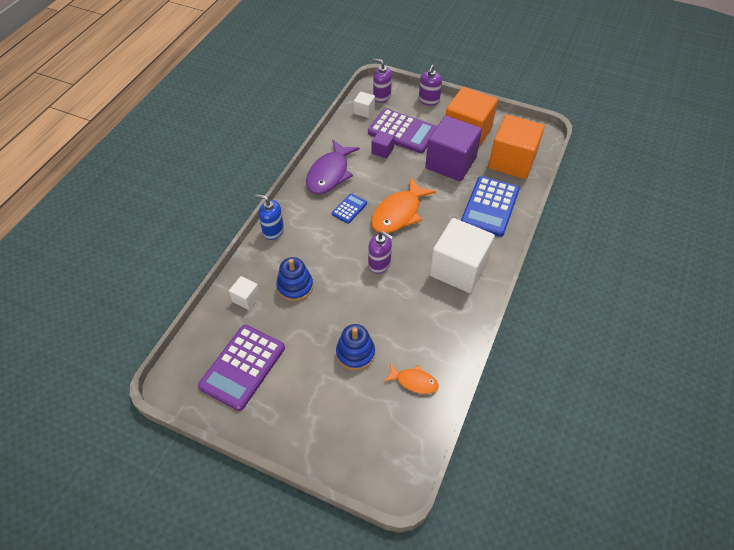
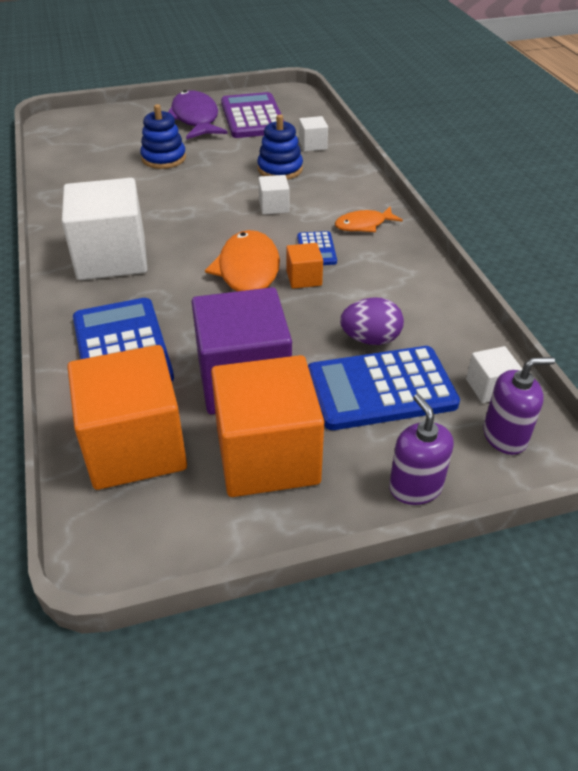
camera: 140 degrees right, 10 degrees down
blue soap dispenser [255,194,284,240] -> none
purple fish [306,139,360,194] -> purple fish moved to [168,90,228,139]
purple calculator [368,108,437,153] -> blue calculator [308,346,460,430]
purple soap dispenser [368,231,393,274] -> none
purple cube [372,131,394,159] -> purple egg [340,297,404,345]
orange fish [384,363,439,394] -> orange fish moved to [335,207,403,232]
none -> white cube [258,175,289,215]
none -> orange cube [286,243,323,289]

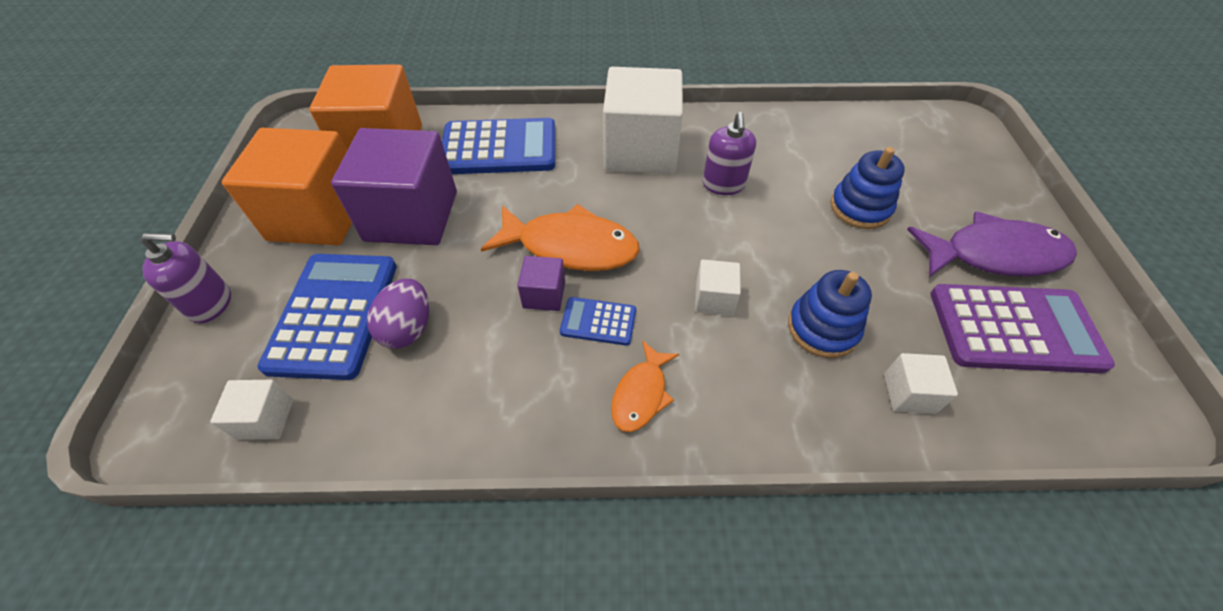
camera: 105 degrees right, 10 degrees up
orange cube [286,243,323,289] -> purple cube [517,256,565,311]
orange fish [335,207,403,232] -> orange fish turned 150 degrees counterclockwise [611,340,679,432]
purple soap dispenser [483,357,555,455] -> purple soap dispenser moved to [703,112,756,195]

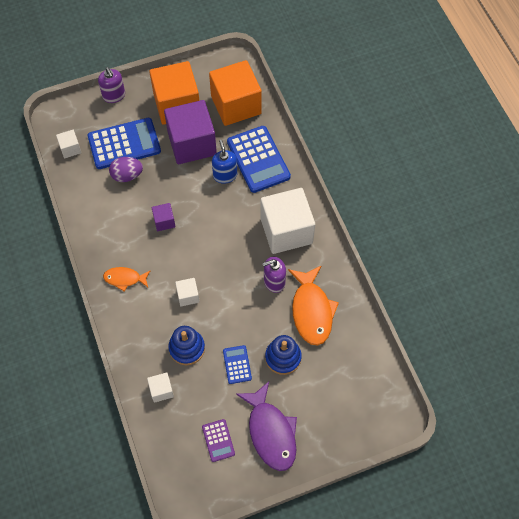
camera: 70 degrees right, 10 degrees up
orange fish [481,204,640,271] -> orange fish moved to [288,265,339,346]
blue calculator [560,297,636,346] -> blue calculator moved to [223,345,252,384]
purple calculator [930,284,1115,374] -> purple calculator [202,419,235,462], size x0.49
none -> blue soap dispenser [212,140,237,184]

